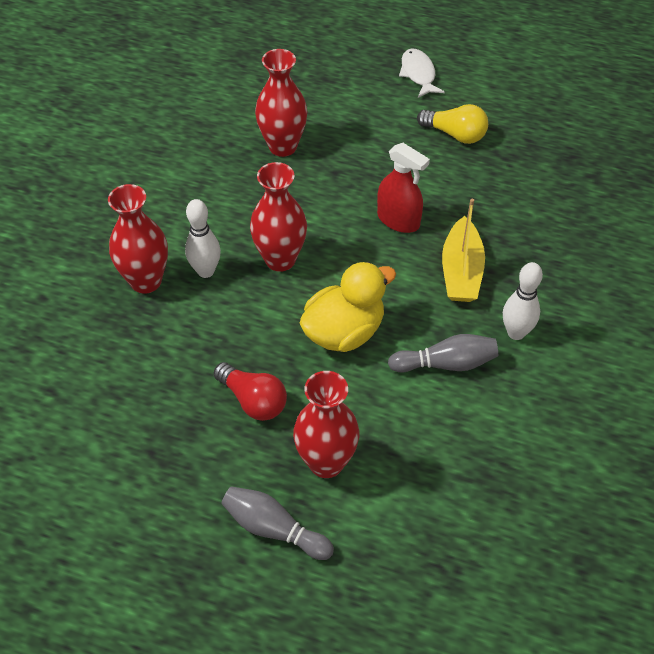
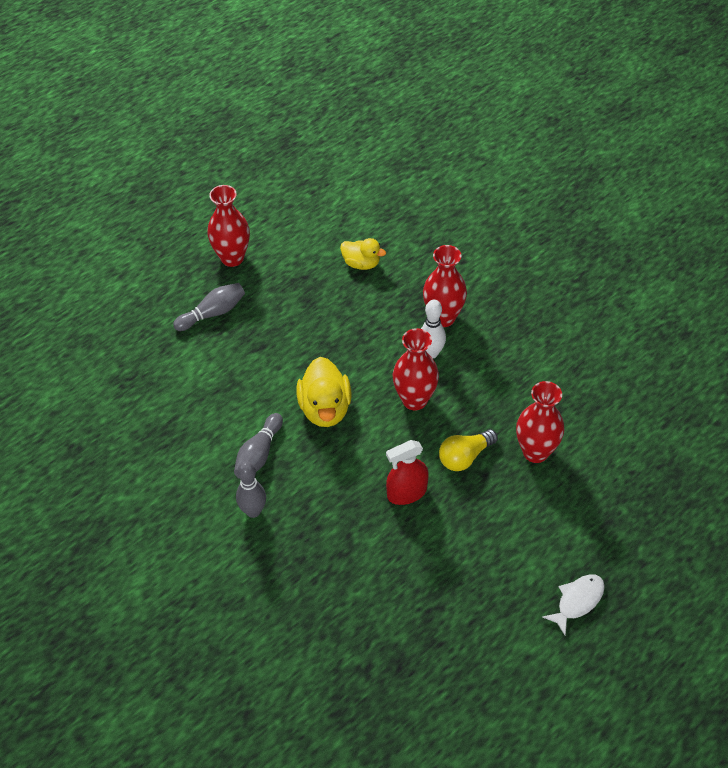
camera: 120 degrees right, 0 degrees up
red light bulb [213,362,287,421] -> none
red vase [293,371,359,478] -> red vase moved to [207,185,250,267]
white fish [399,49,444,98] -> white fish turned 60 degrees counterclockwise [542,574,605,635]
yellow light bulb [417,104,488,144] -> yellow light bulb moved to [439,429,498,471]
yellow boat [442,199,485,302] -> none
white bowling pin [503,262,543,340] -> grey bowling pin [236,461,266,518]
none -> yellow duck [340,238,386,270]

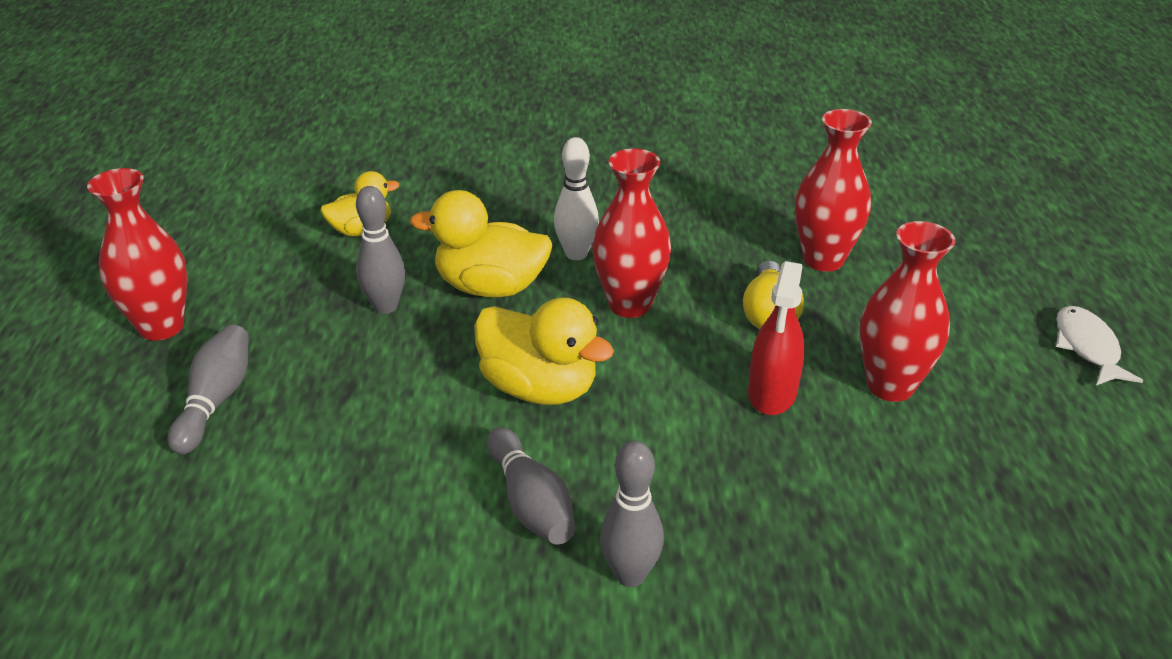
camera: 50 degrees left, 15 degrees down
red vase [423,245,467,327] -> red vase moved to [859,221,955,402]
none -> grey bowling pin [356,186,405,314]
none -> yellow duck [410,190,553,297]

